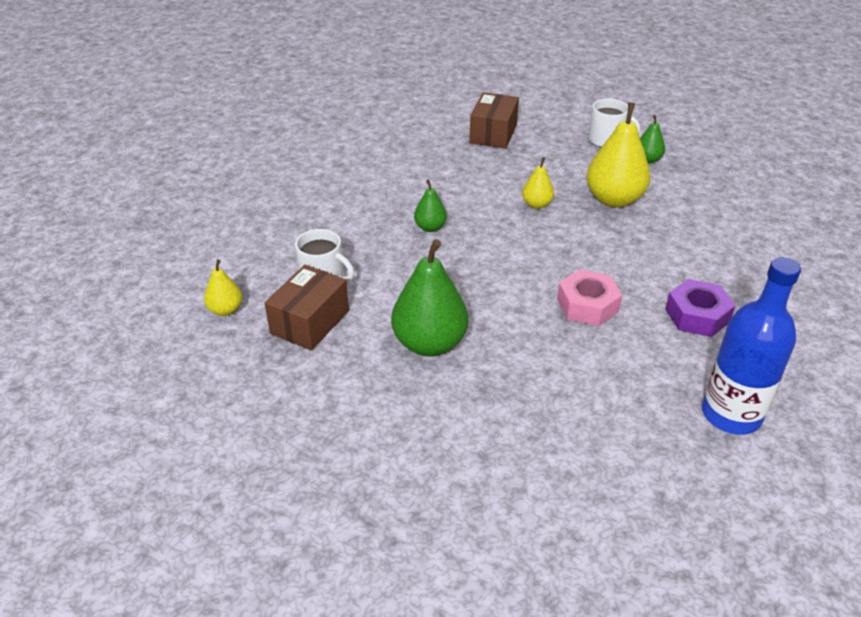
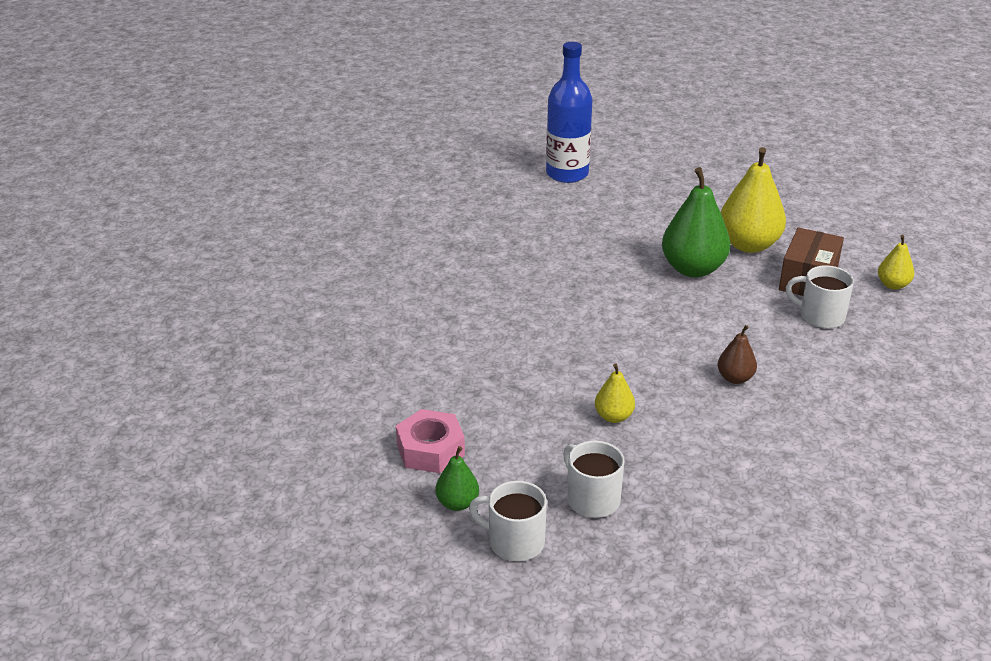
camera: 175 degrees right, 5 degrees down
green pear [414,179,447,232] -> brown pear [718,325,757,384]
brown box [469,92,519,149] -> none
pink nut [557,269,622,326] -> pink nut moved to [396,409,465,473]
yellow pear [587,102,650,207] -> yellow pear moved to [720,147,786,253]
purple nut [665,279,736,337] -> none
blue bottle [702,257,801,435] -> blue bottle moved to [546,42,593,183]
none -> white mug [563,441,624,518]

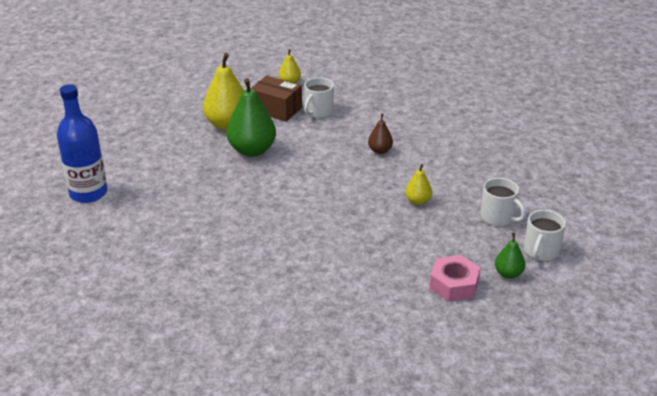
camera: 85 degrees left, 0 degrees up
white mug [563,441,624,518] -> white mug turned 105 degrees counterclockwise [480,178,526,226]

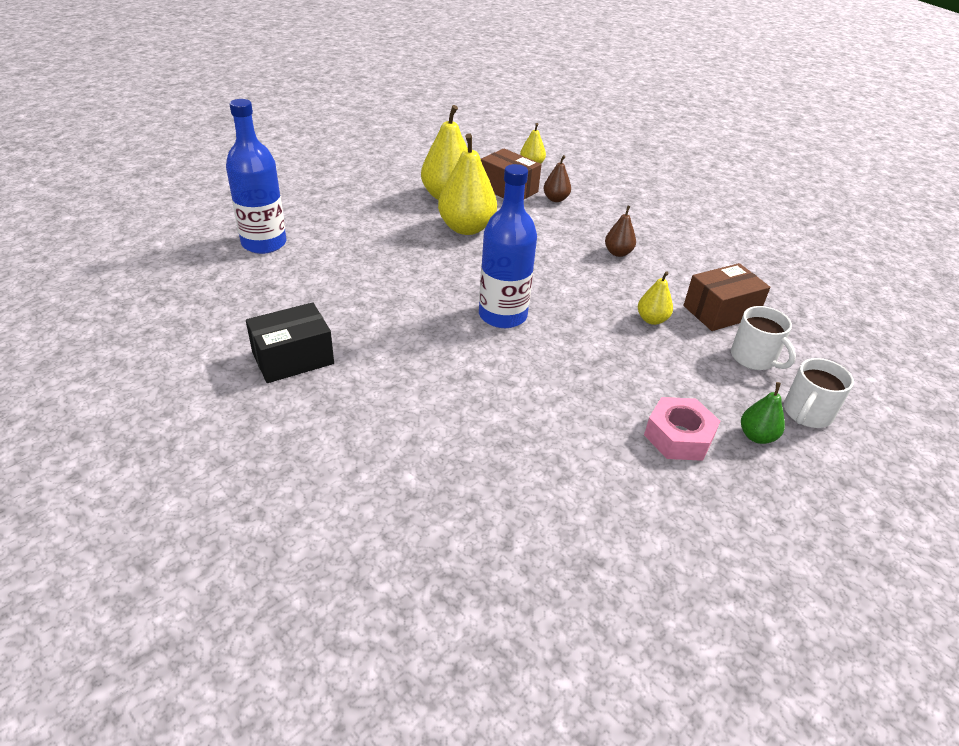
camera: 10 degrees right, 5 degrees up
green pear [227,78,276,157] -> yellow pear [438,133,497,235]
white mug [304,78,334,118] -> brown pear [544,155,571,202]
none -> black box [246,302,334,383]
none -> blue bottle [479,164,537,328]
none -> brown box [683,263,770,331]

